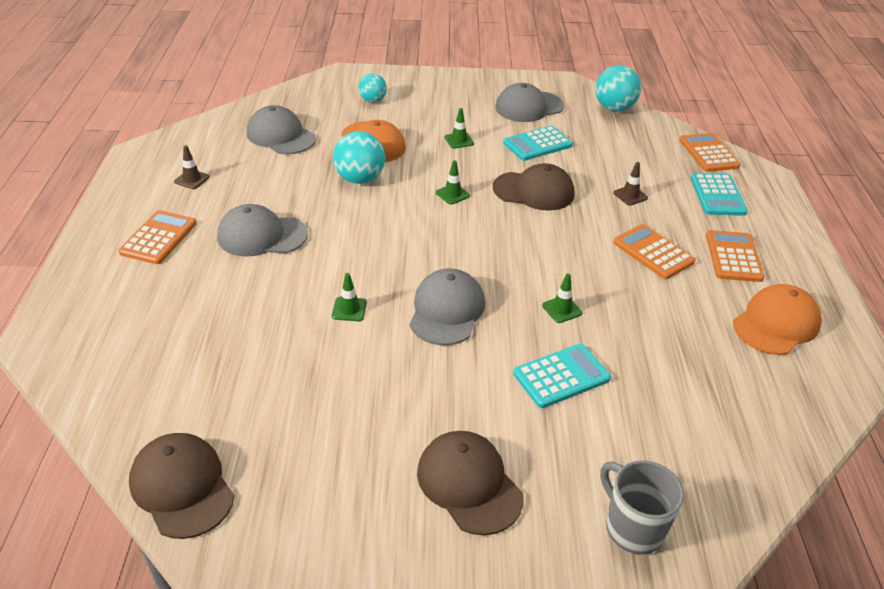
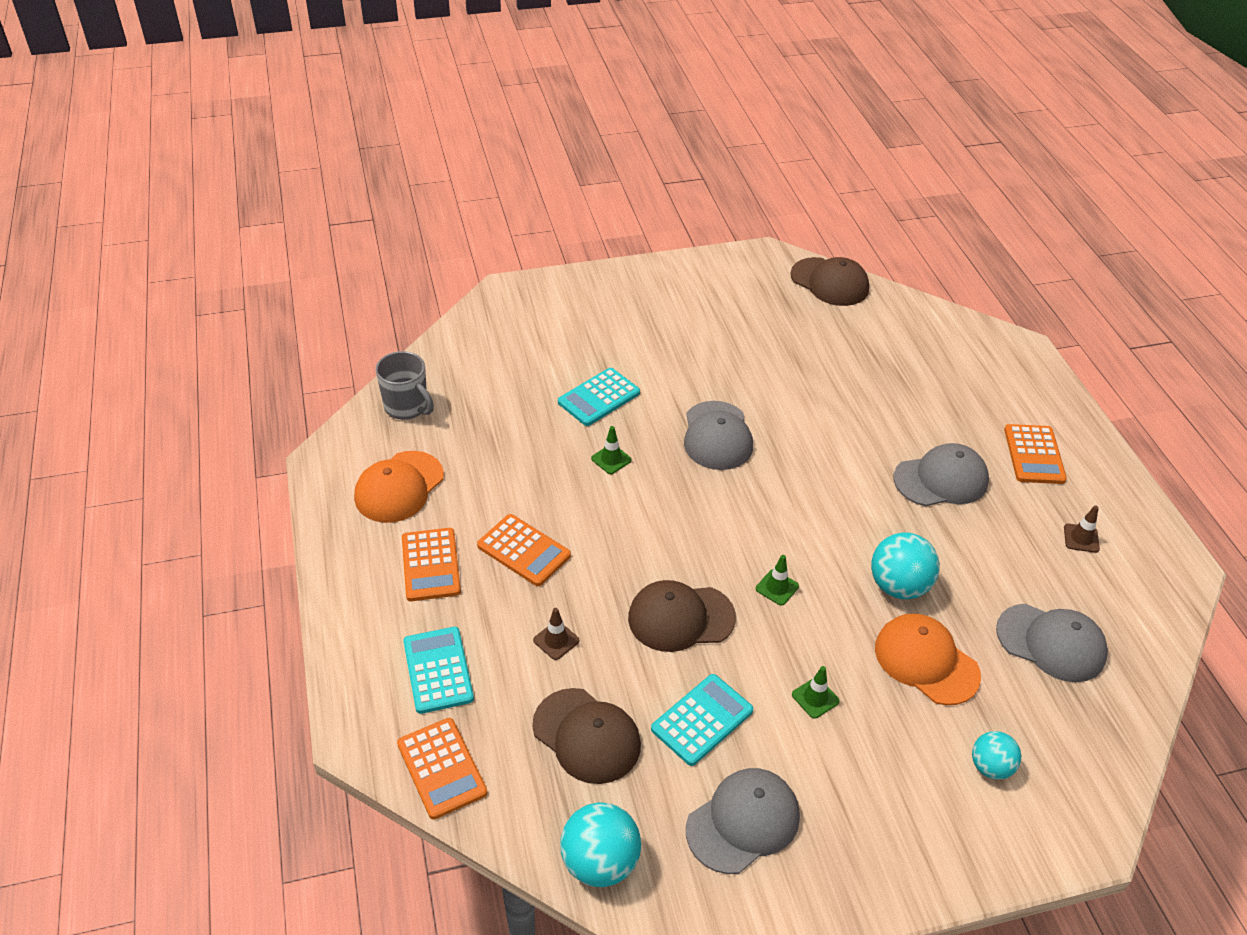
camera: 165 degrees right, 5 degrees up
green traffic cone [332,273,367,321] -> none
brown cap [417,431,524,535] -> brown cap moved to [532,688,641,784]
grey mug [600,461,684,554] -> grey mug moved to [375,351,434,420]

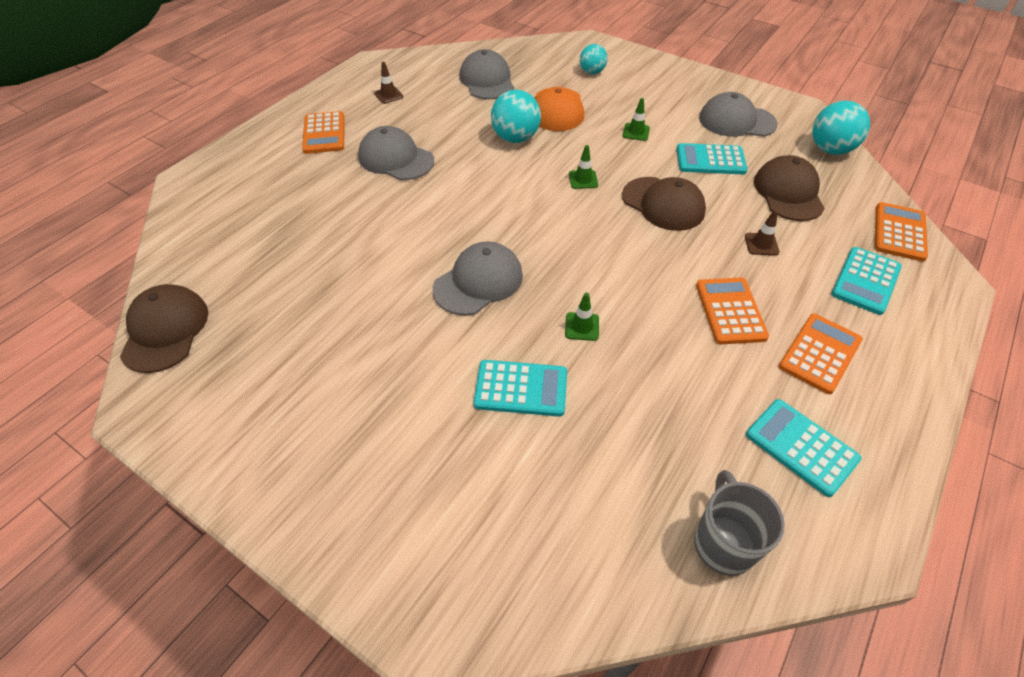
camera: 130 degrees left, 5 degrees up
orange cap [354,451,444,523] -> turquoise calculator [746,399,862,497]
orange calculator [1004,424,1067,484] -> orange calculator turned 120 degrees clockwise [302,111,345,154]

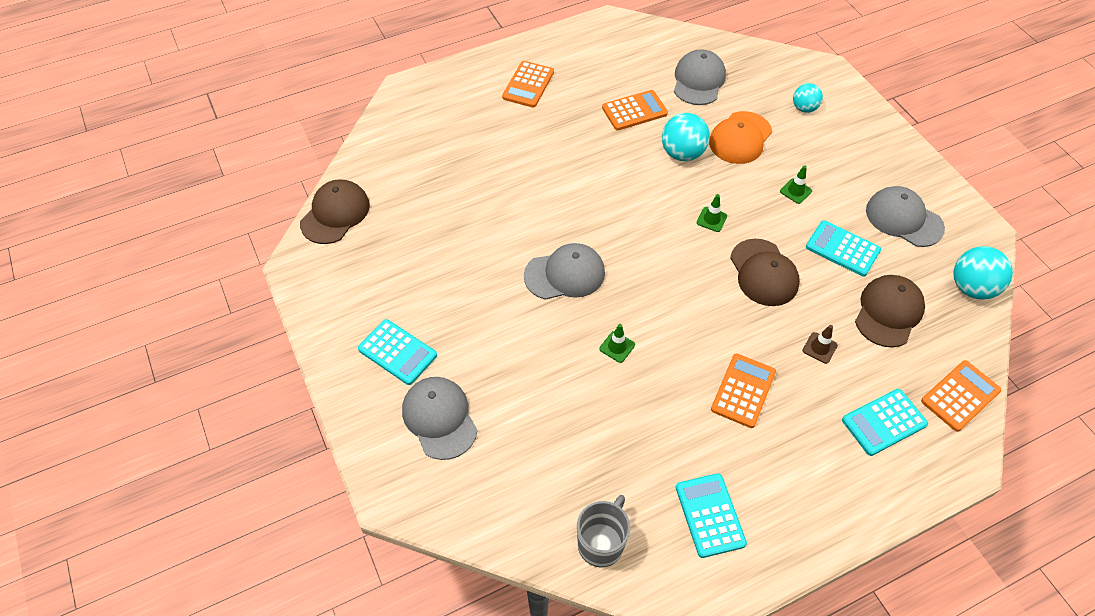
camera: 30 degrees right, 5 degrees up
grey cap [358,126,434,180] -> grey cap moved to [402,377,478,460]
brown traffic cone [374,62,403,104] -> none
turquoise calculator [474,360,567,417] -> turquoise calculator moved to [358,319,437,385]
orange calculator [779,314,863,394] -> orange calculator moved to [602,90,668,130]

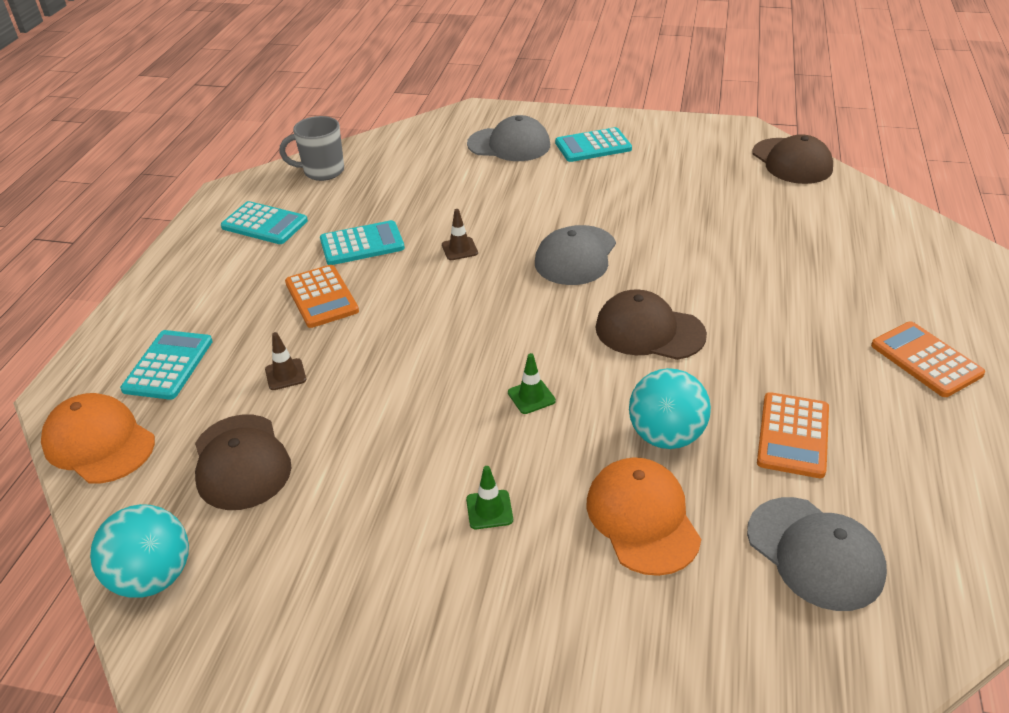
camera: 130 degrees right, 15 degrees down
grey mug [577,495,631,567] -> grey mug turned 105 degrees clockwise [279,116,344,181]
green traffic cone [599,324,635,363] -> brown traffic cone [442,209,478,260]
brown cap [730,239,800,306] -> brown cap moved to [596,289,707,360]
turquoise ball [793,83,823,113] -> none
turquoise calculator [806,220,881,277] -> turquoise calculator moved to [320,220,405,265]
grey cap [866,186,945,247] -> none
orange calculator [921,360,1001,432] -> orange cap [41,393,155,484]

